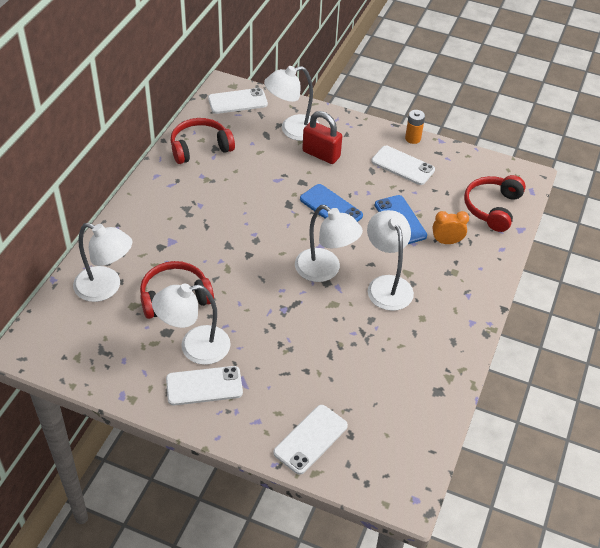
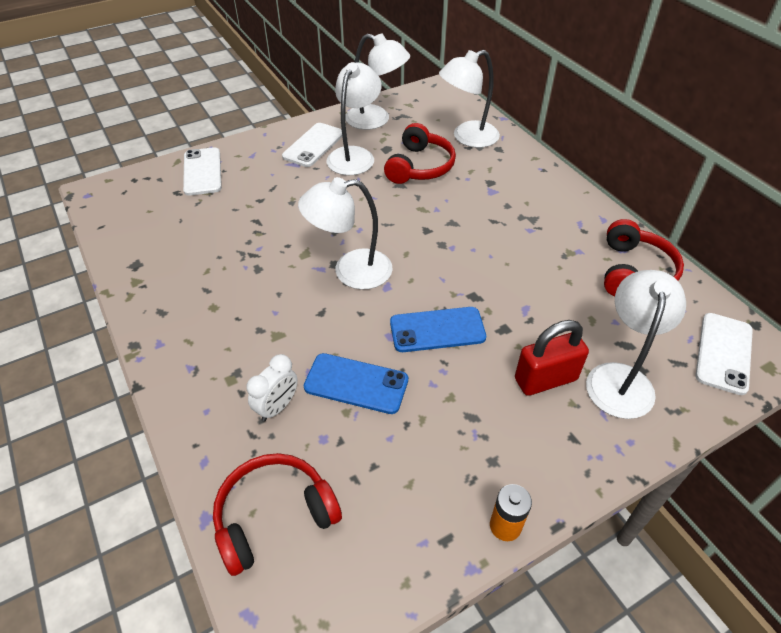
camera: 130 degrees right, 0 degrees up
white lamp [367,210,414,311] -> white lamp moved to [345,33,410,130]
white phone [371,146,435,185] -> none
orange clock [432,211,469,244] -> white clock [246,354,298,422]
red headphones [464,175,526,232] -> red headphones turned 90 degrees counterclockwise [213,453,342,576]

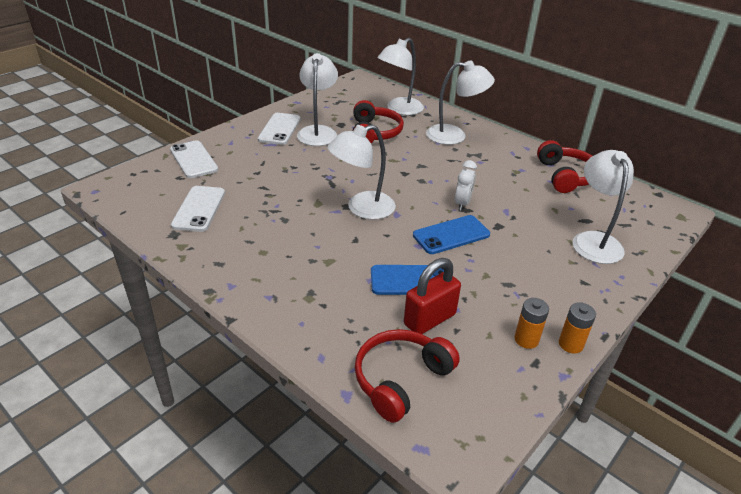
camera: 20 degrees left, 10 degrees down
white clock [246,354,298,422] -> white clock moved to [455,160,477,211]
white lamp [345,33,410,130] -> white lamp moved to [426,60,495,145]
red padlock [515,320,589,396] -> red padlock moved to [404,258,461,334]
white phone [695,313,753,395] -> white phone moved to [171,186,225,232]
none -> orange battery [514,298,549,349]

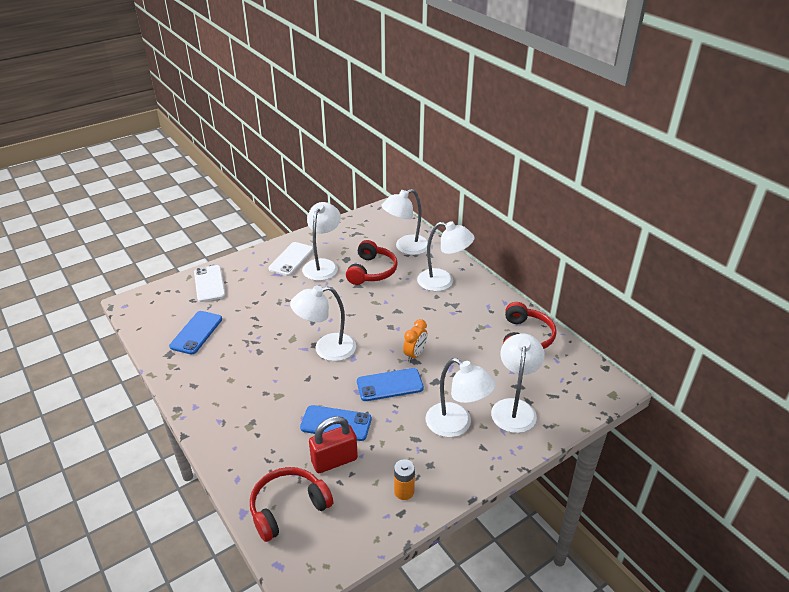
camera: 15 degrees right, 0 degrees up
white phone [171,186,225,232] -> blue phone [169,311,222,354]
white clock [455,160,477,211] -> orange clock [403,319,427,362]
orange battery [559,302,596,354] -> none
none -> white lamp [426,358,496,437]

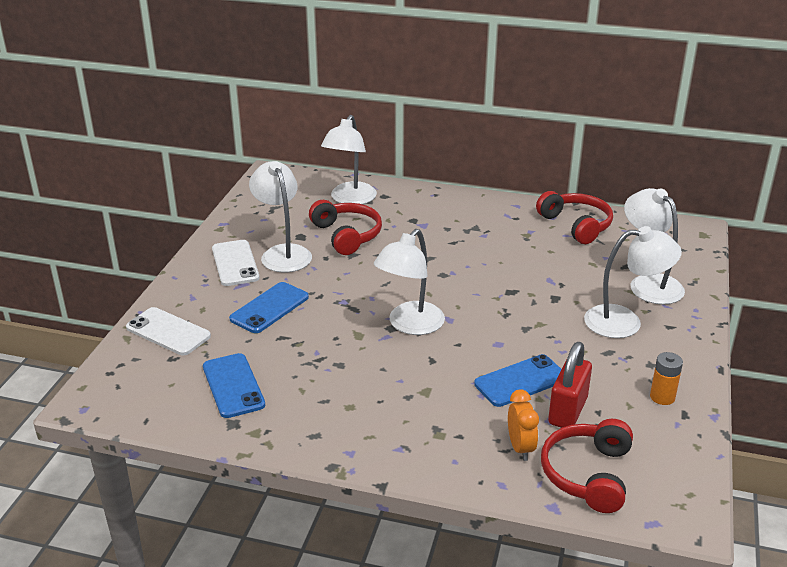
camera: 40 degrees left, 5 degrees down
blue phone [357,368,424,401] -> blue phone moved to [229,282,309,333]
orange clock [403,319,427,362] -> orange clock moved to [508,389,539,461]
white lamp [417,221,475,291] -> none

